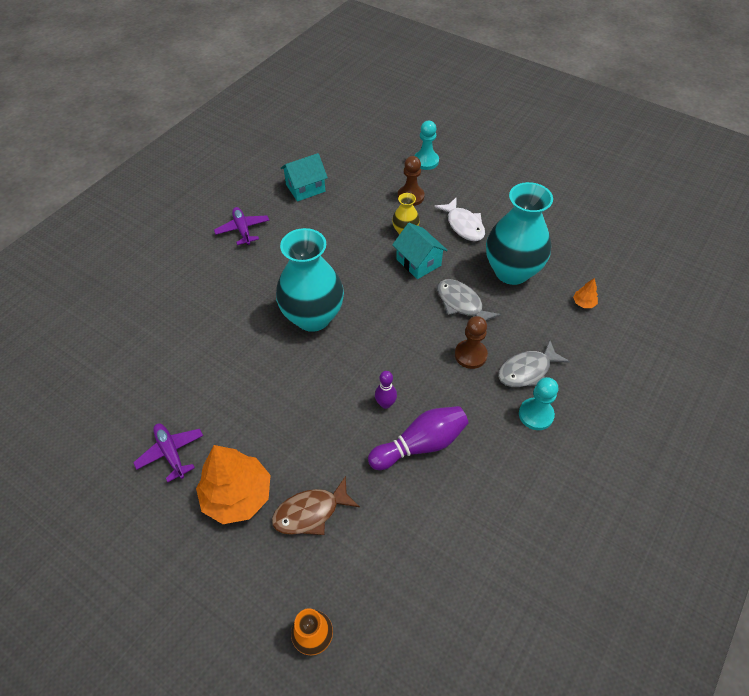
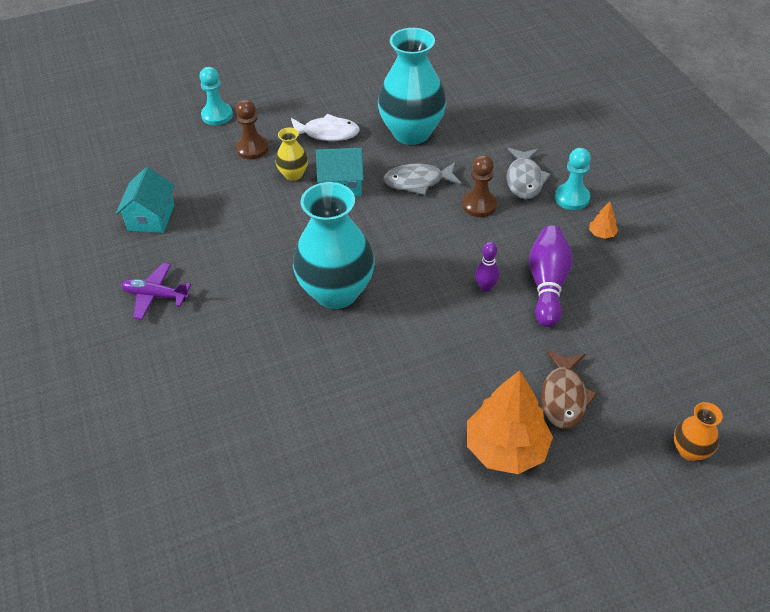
camera: 55 degrees left, 5 degrees down
purple plane [133,423,203,482] -> none
orange tree [573,278,598,308] -> orange tree moved to [589,202,618,239]

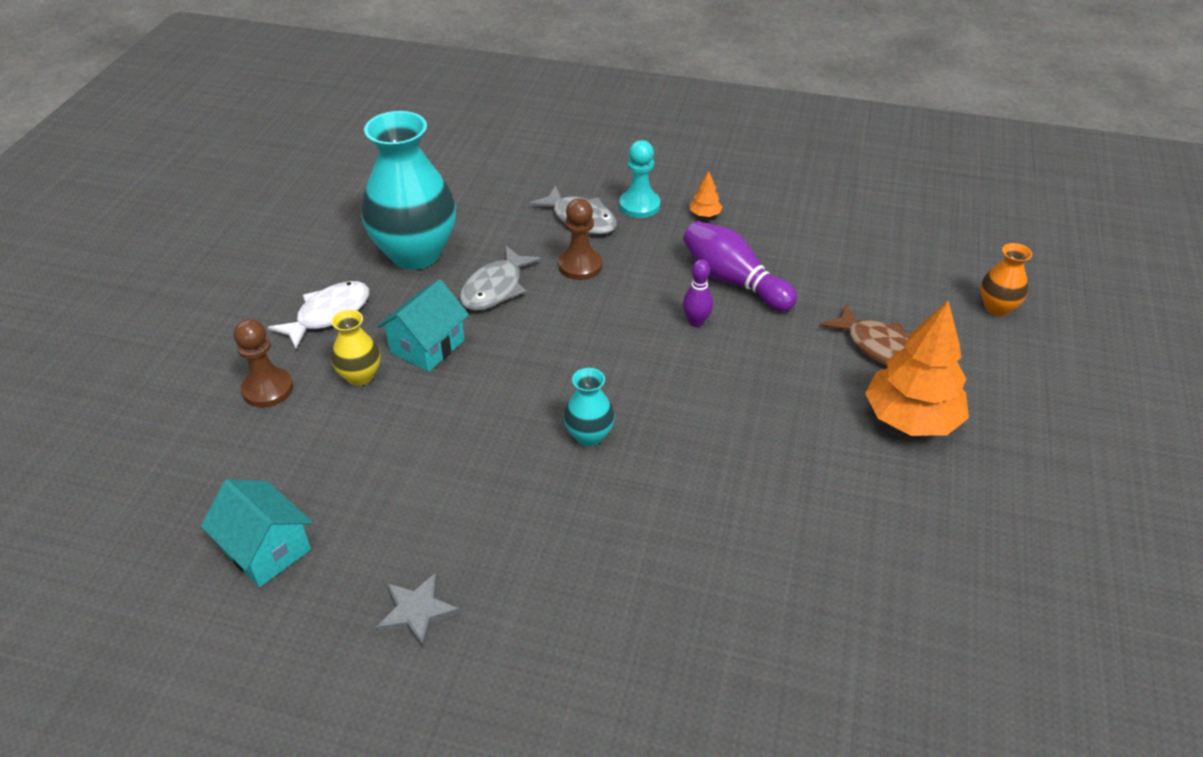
camera: 55 degrees left, 5 degrees down
purple plane [121,263,191,320] -> grey star [376,573,460,648]
turquoise pawn [200,67,233,125] -> none
turquoise vase [293,182,374,309] -> turquoise vase [564,368,615,446], size x0.46

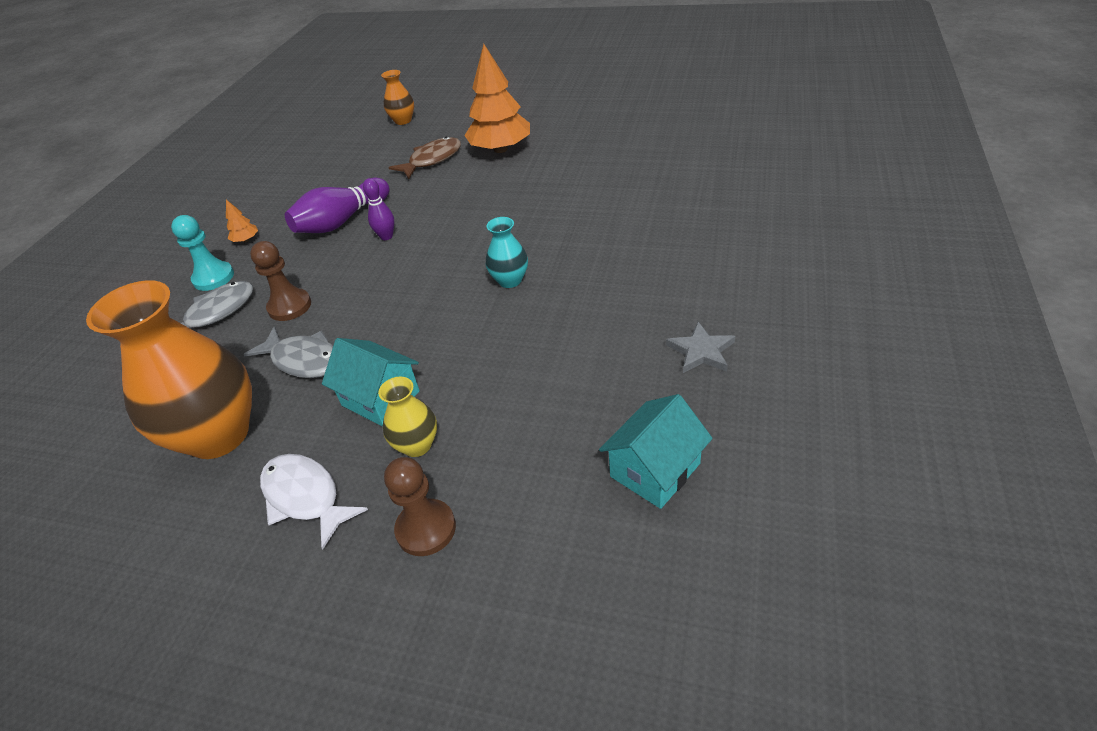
camera: 85 degrees left, 0 degrees up
turquoise vase [361,111,456,270] -> orange vase [86,280,252,459]

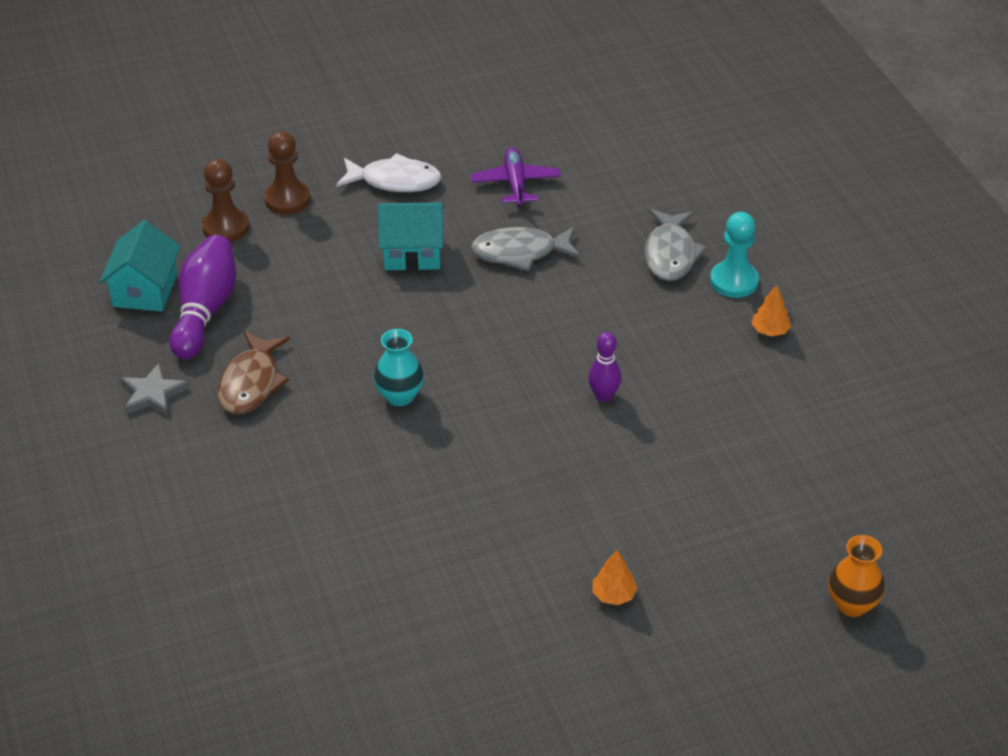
camera: 140 degrees right, 0 degrees up
orange vase [86,280,252,459] -> purple plane [471,147,561,207]
brown pawn [250,241,311,321] -> brown pawn moved to [202,159,249,242]
purple bowling pin [285,178,389,233] -> purple bowling pin moved to [169,235,236,359]
yellow vase [378,377,437,457] -> none
brown fish [389,137,461,179] -> brown fish moved to [217,331,290,414]
orange tree [464,44,530,153] -> orange tree [592,550,638,605], size x0.41

